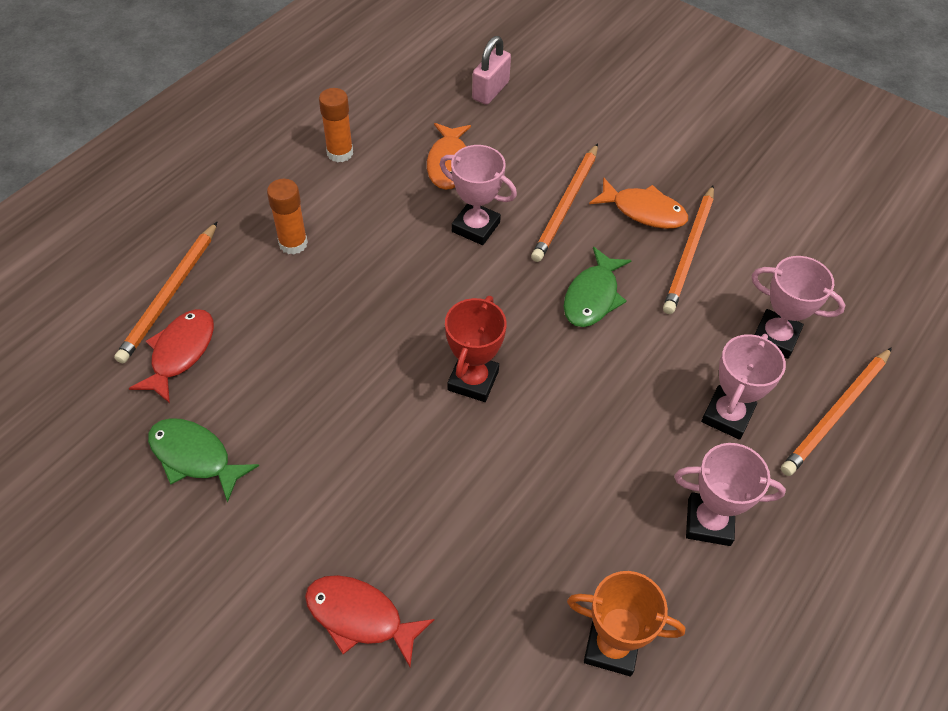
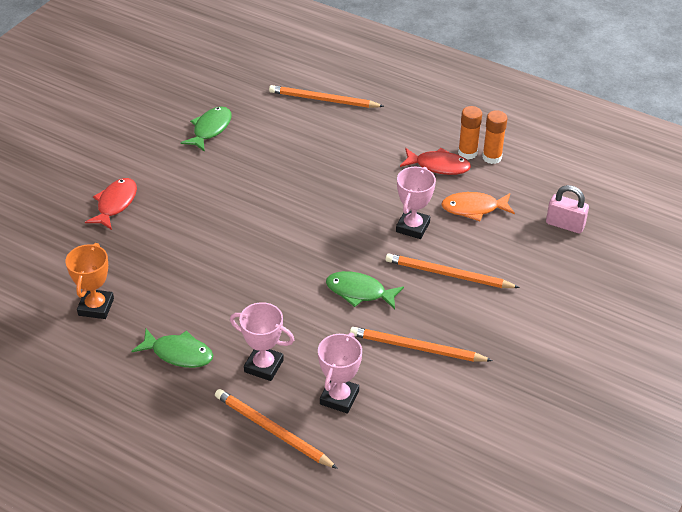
camera: 85 degrees right, 10 degrees down
red fish [129,309,214,403] -> red fish moved to [400,148,471,175]
orange glue stick [267,179,308,255] -> orange glue stick moved to [482,110,508,164]
red trophy [445,296,507,402] -> none
orange fish [589,177,688,229] -> none
pink trophy [674,443,786,546] -> green fish [132,329,213,368]

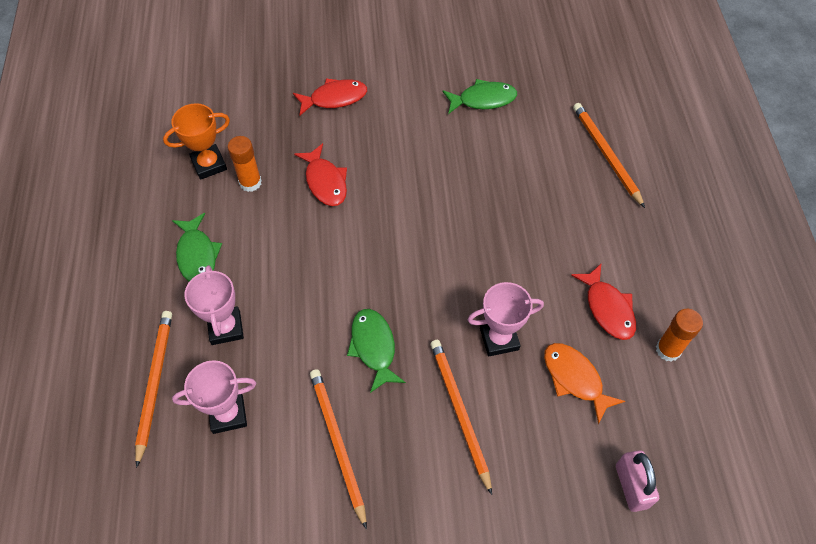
camera: 55 degrees right, 15 degrees up
orange glue stick [458,106,482,160] -> orange glue stick moved to [227,136,262,192]
none -> red fish [294,143,347,206]

